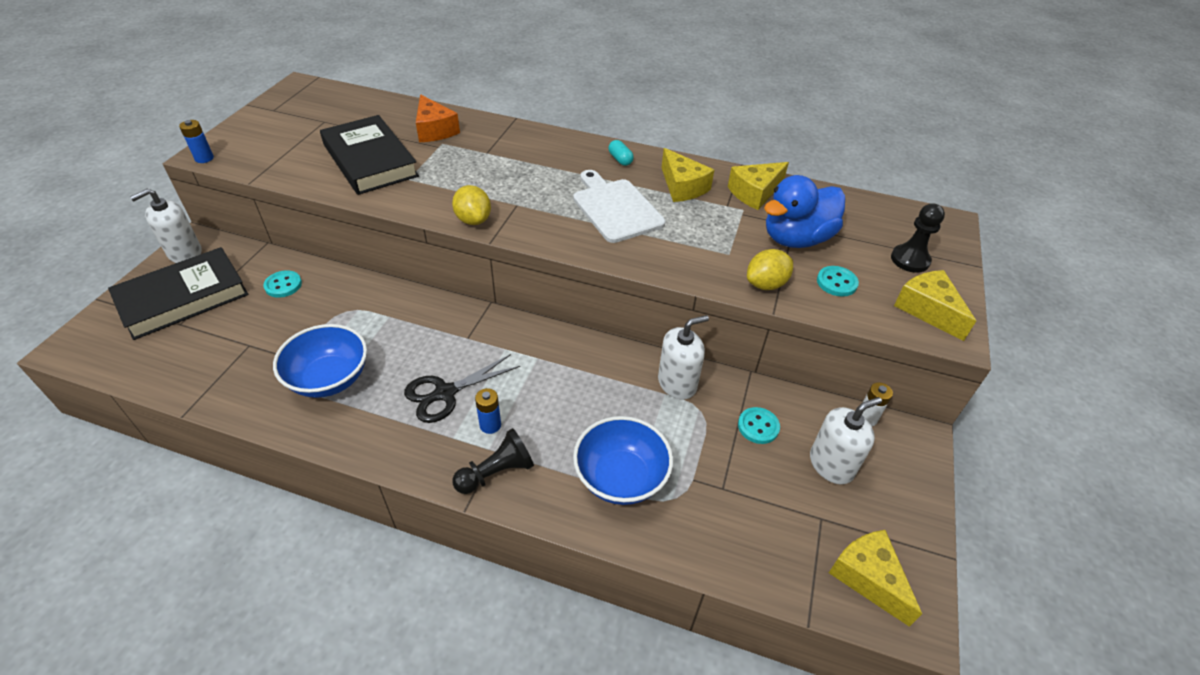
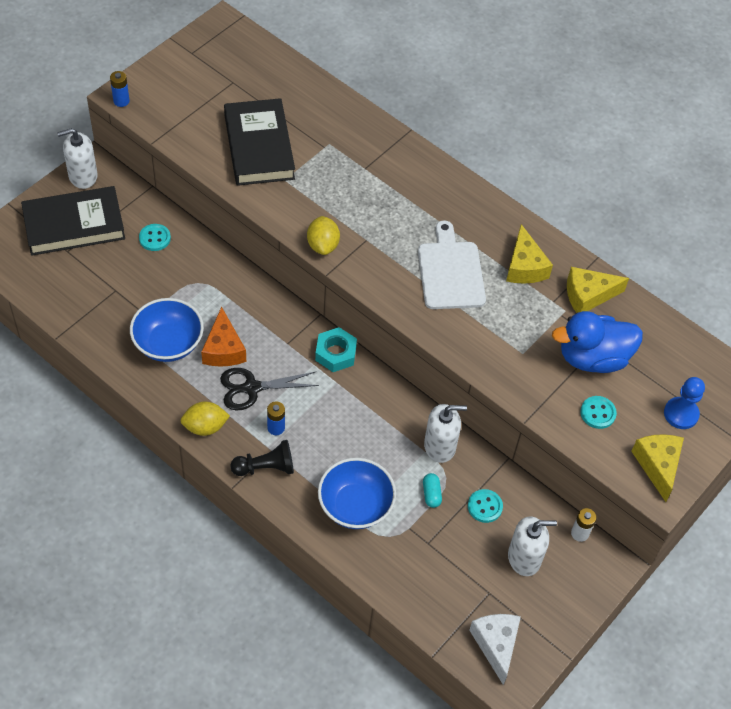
camera: 20 degrees right, 10 degrees up
orange cheese [416,94,460,142] -> orange cheese moved to [201,307,246,367]
turquoise capsule [609,140,633,166] -> turquoise capsule moved to [423,473,442,508]
yellow lemon [747,249,793,290] -> yellow lemon moved to [180,402,230,436]
yellow cheese [829,530,922,627] -> white cheese [469,614,521,685]
black pawn [891,203,945,273] -> blue pawn [664,377,705,429]
none -> turquoise nut [315,327,357,372]

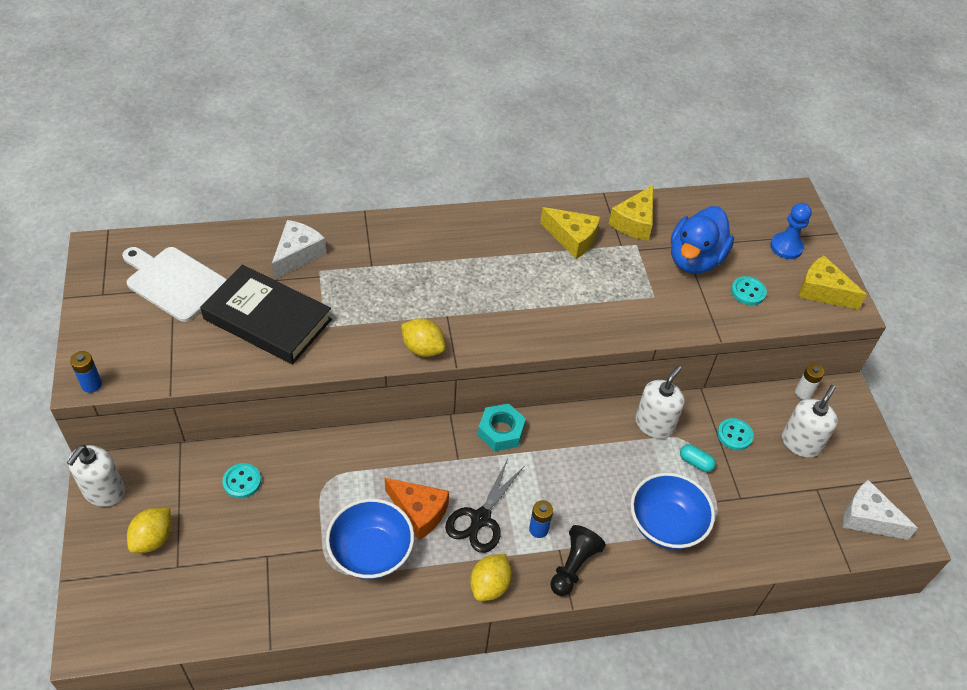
camera: 50 degrees left, 5 degrees down
black book [21,186,125,256] -> yellow lemon [127,508,172,553]
white cutting board [418,220,486,309] -> white cutting board moved to [122,247,227,322]
none -> white cheese [272,220,327,280]

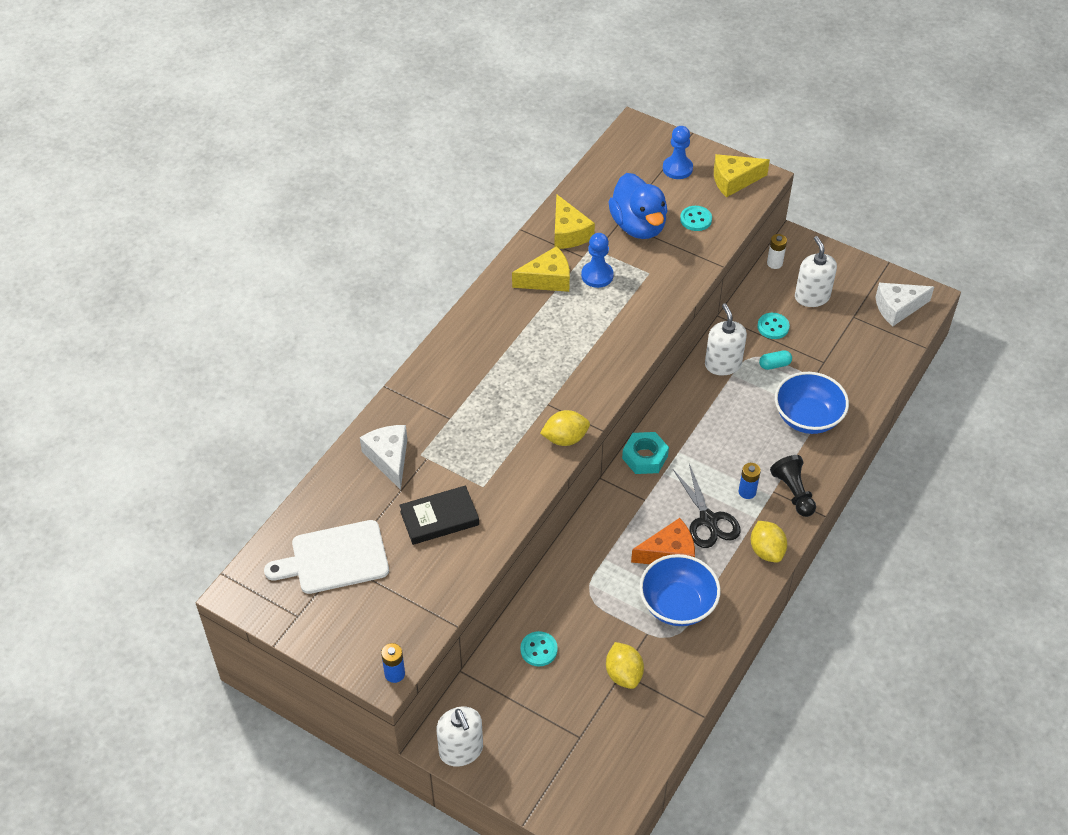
camera: 45 degrees left, 0 degrees up
yellow lemon [127,508,172,553] -> yellow lemon moved to [606,642,644,689]
black book [200,264,332,364] -> black book [399,485,479,545], size x0.63
none -> blue pawn [581,233,614,288]

